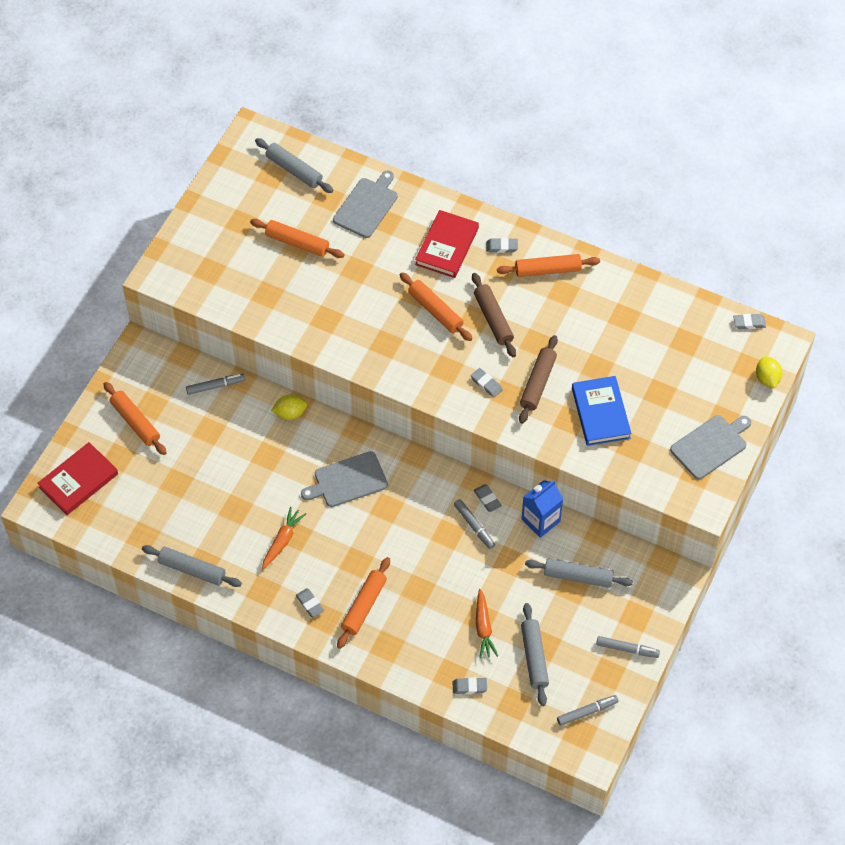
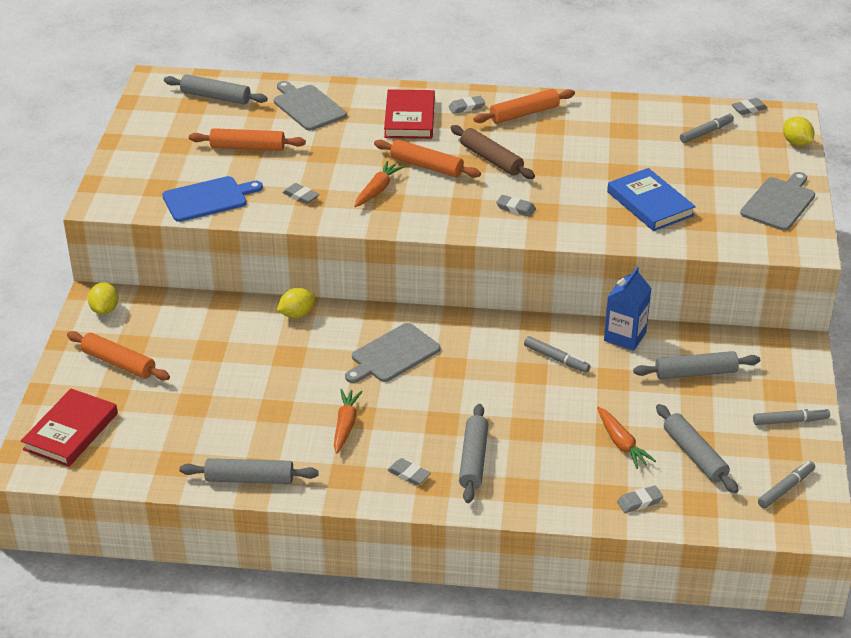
camera: 20 degrees left, 20 degrees down
grey marker [186,373,245,395] -> grey marker moved to [680,113,734,143]
grey cutting board [333,171,398,238] -> grey cutting board turned 45 degrees counterclockwise [274,81,347,131]
orange rolling pin [337,557,390,649] -> grey rolling pin [459,404,488,503]
grey eraser [474,484,502,512] -> grey eraser moved to [283,183,319,204]
brown rolling pin [519,335,558,424] -> none
none -> yellow lemon [88,282,118,315]
none -> blue cutting board [162,176,263,222]
none -> orange carrot [354,161,405,207]

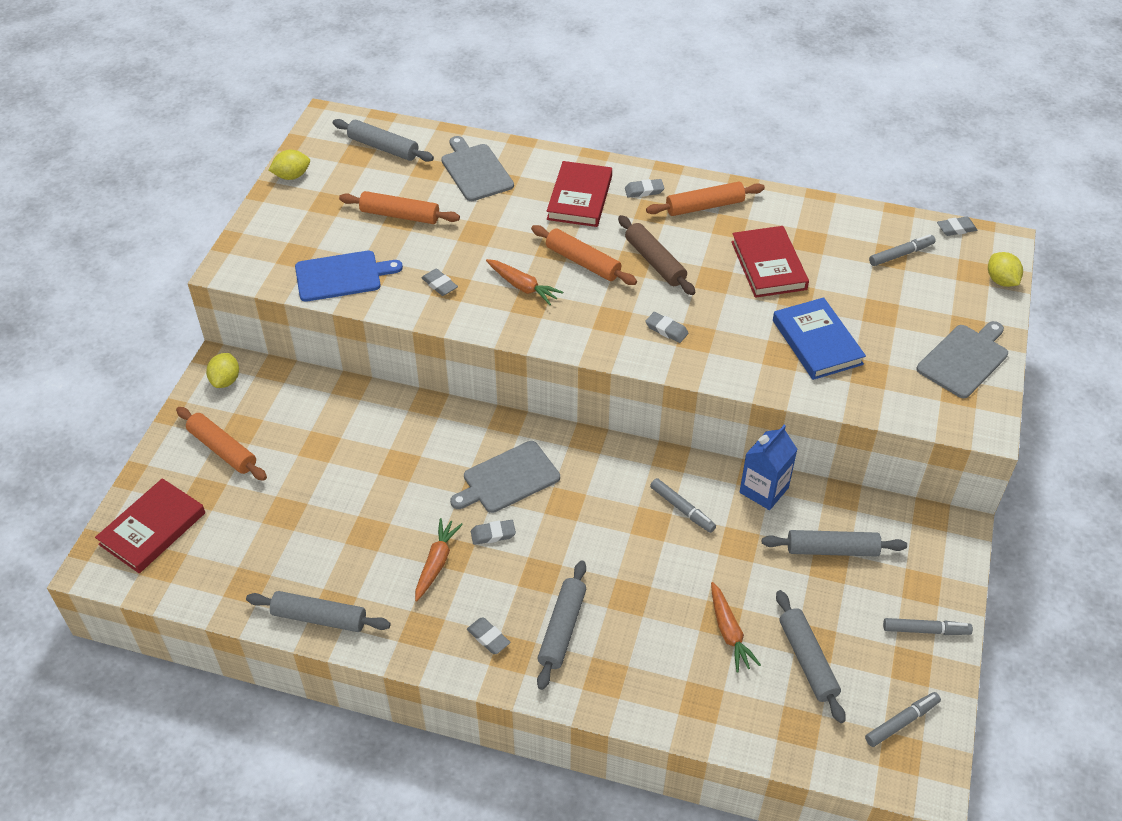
camera: 10 degrees right, 10 degrees up
yellow lemon [277,288,315,318] -> yellow lemon moved to [268,150,310,180]
orange carrot [354,161,405,207] -> orange carrot turned 90 degrees clockwise [486,259,563,305]
grey eraser [617,485,663,513] -> grey eraser moved to [471,520,516,545]
none -> red book [731,226,809,298]

